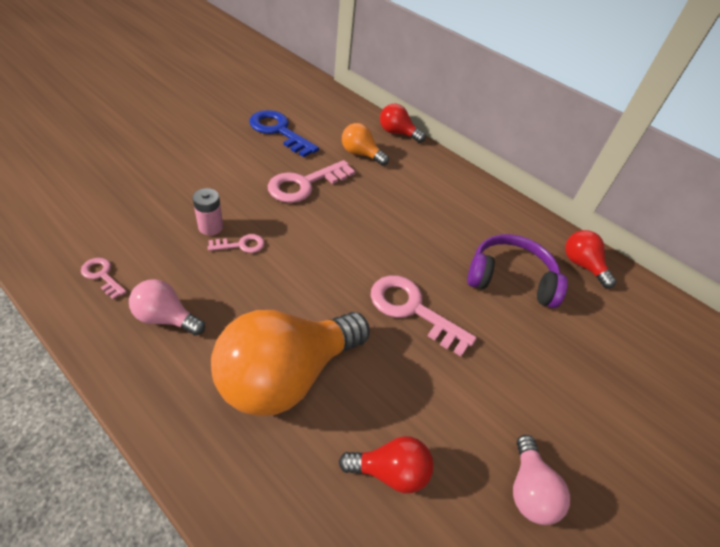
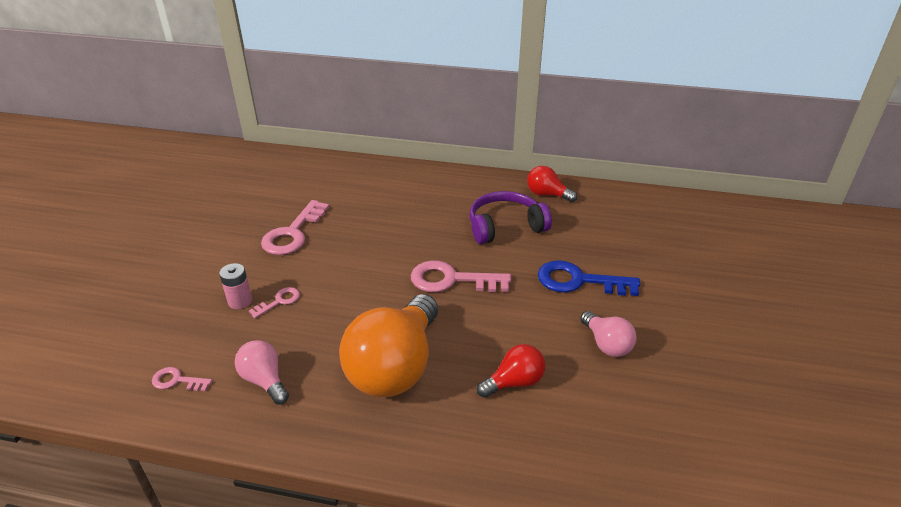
camera: 25 degrees left, 10 degrees down
pink light bulb [129,279,205,336] -> pink light bulb turned 60 degrees clockwise [235,340,289,405]
blue key [249,110,319,157] -> blue key moved to [538,260,640,296]
orange light bulb [342,123,389,166] -> none
red light bulb [380,104,426,143] -> none

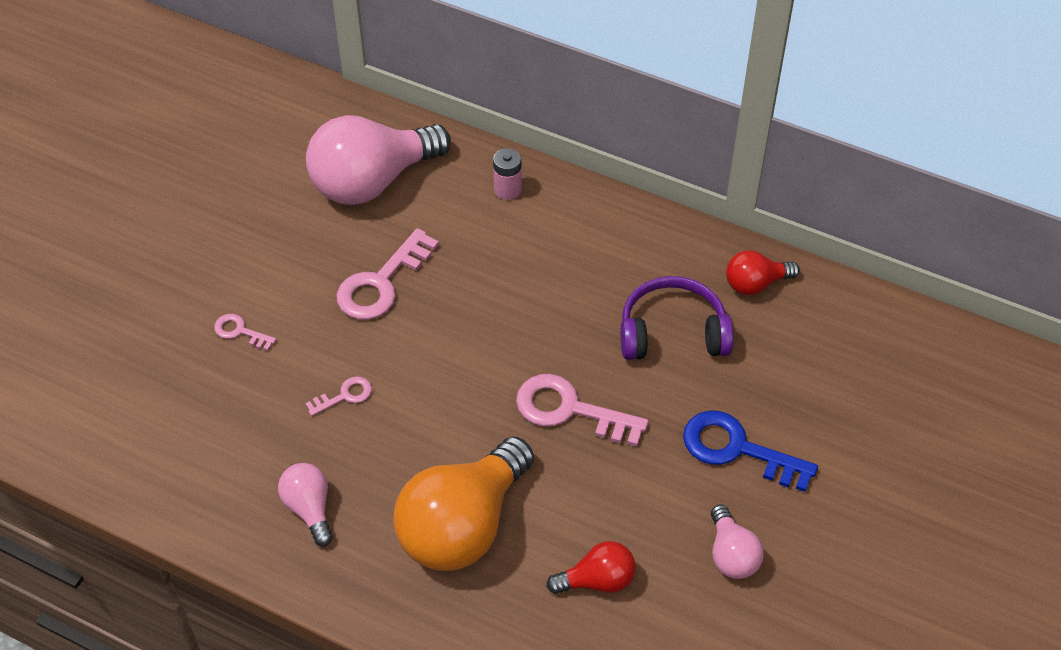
camera: 15 degrees right, 15 degrees up
pink key [152,367,212,391] -> pink key moved to [214,314,276,351]
pink battery [219,263,252,309] -> pink battery moved to [493,148,522,200]
red light bulb [527,166,577,202] -> red light bulb turned 60 degrees counterclockwise [726,250,800,295]
none -> pink light bulb [306,115,451,205]

